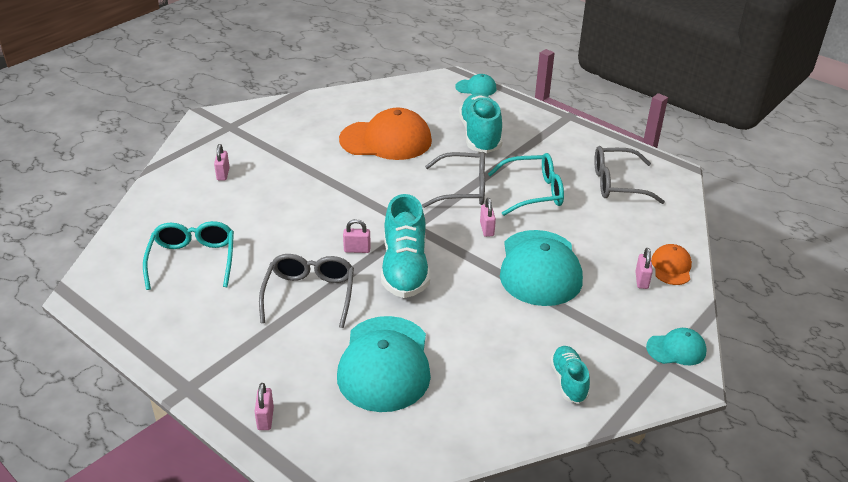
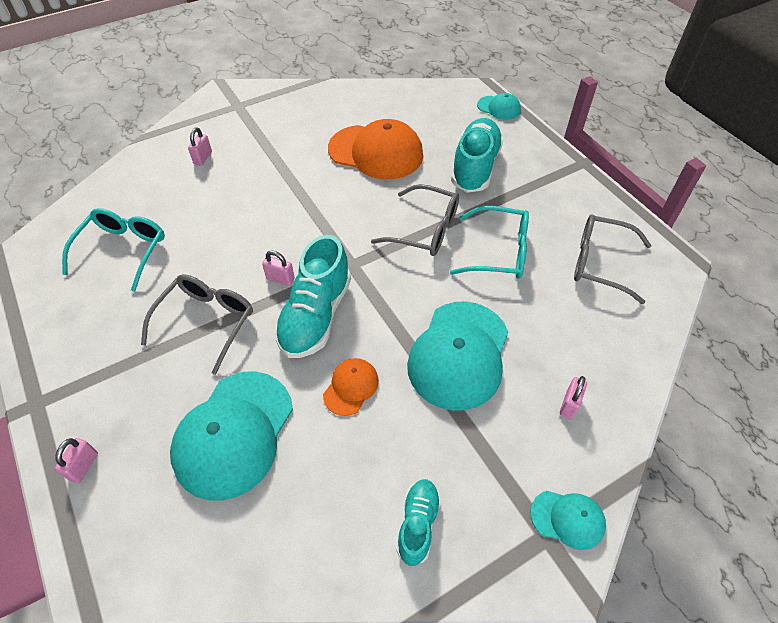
camera: 20 degrees right, 15 degrees up
pink padlock [480,198,496,237] -> none
orange cap [651,244,692,285] -> orange cap moved to [323,358,379,416]

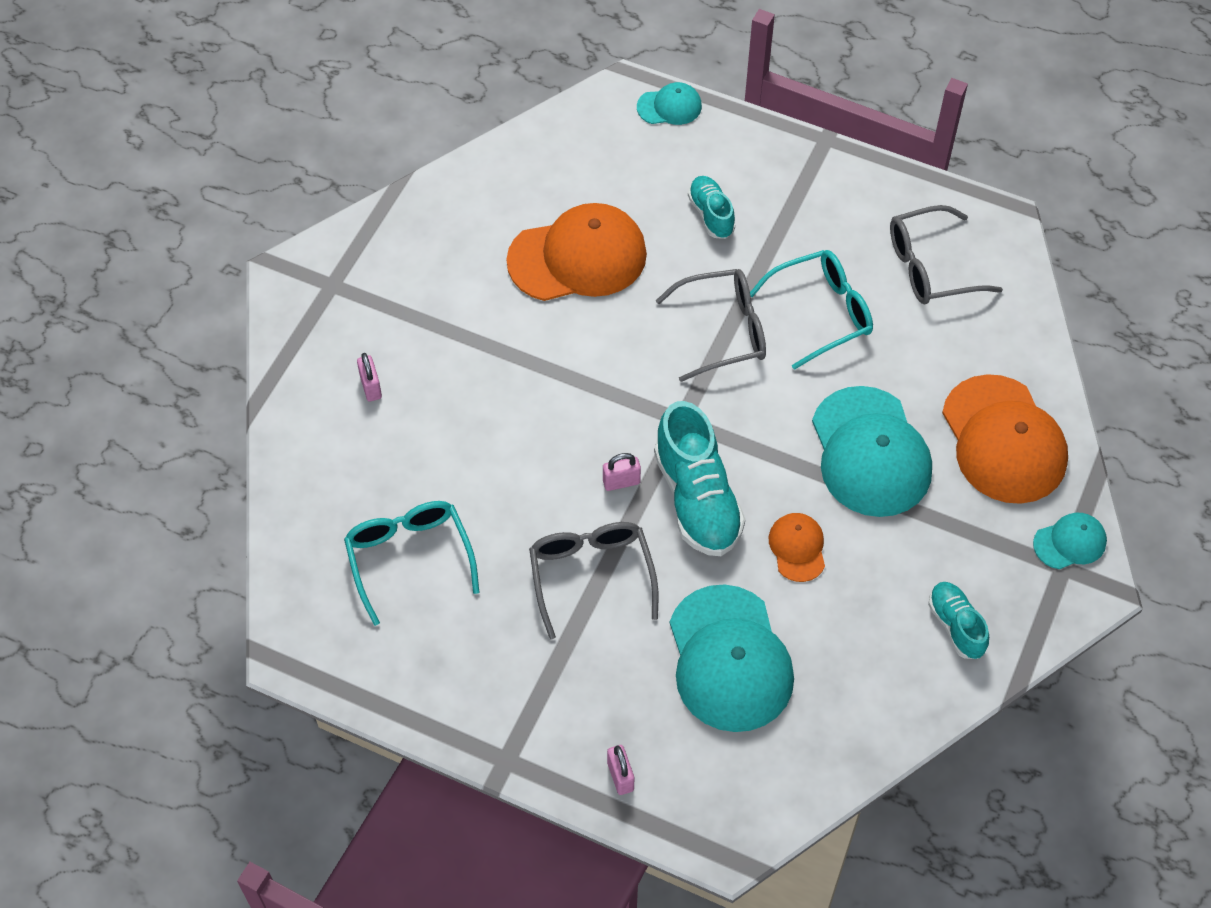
camera: 35 degrees left, 5 degrees up
turquoise shoe [451,118,504,193] -> turquoise shoe [688,176,735,239], size x0.56
pink padlock [560,376,587,419] -> orange cap [942,374,1068,504]

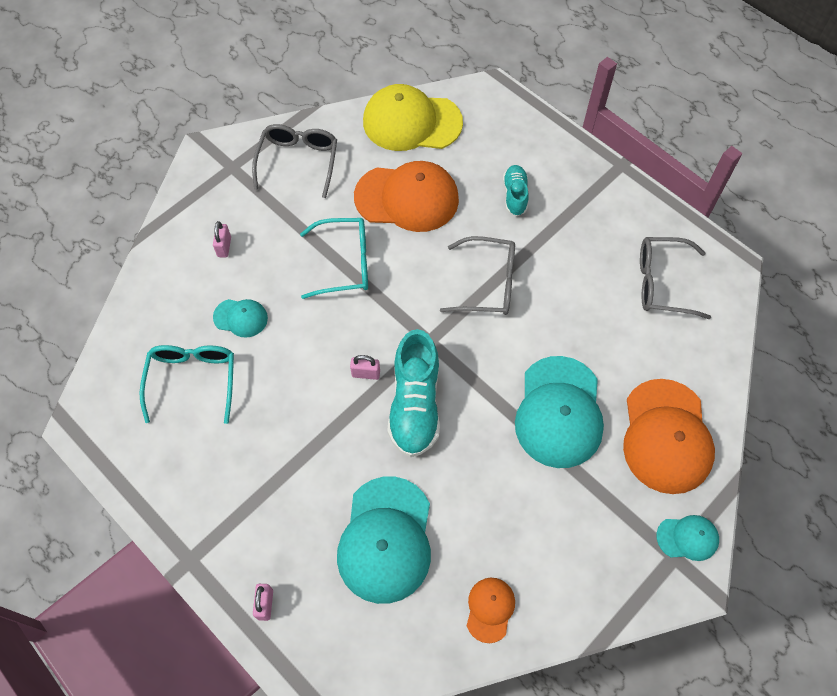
camera: 20 degrees right, 5 degrees up
grey glasses [529,522,658,639] -> grey glasses moved to [252,124,337,198]
turquoise cap [637,82,702,125] -> turquoise cap moved to [213,299,268,338]
turquoise glasses [750,250,873,370] -> turquoise glasses moved to [300,218,368,299]
orange cap [769,513,825,582] -> orange cap moved to [467,578,515,643]
turquoise shoe [928,582,989,659] -> none
none -> yellow cap [363,84,463,151]

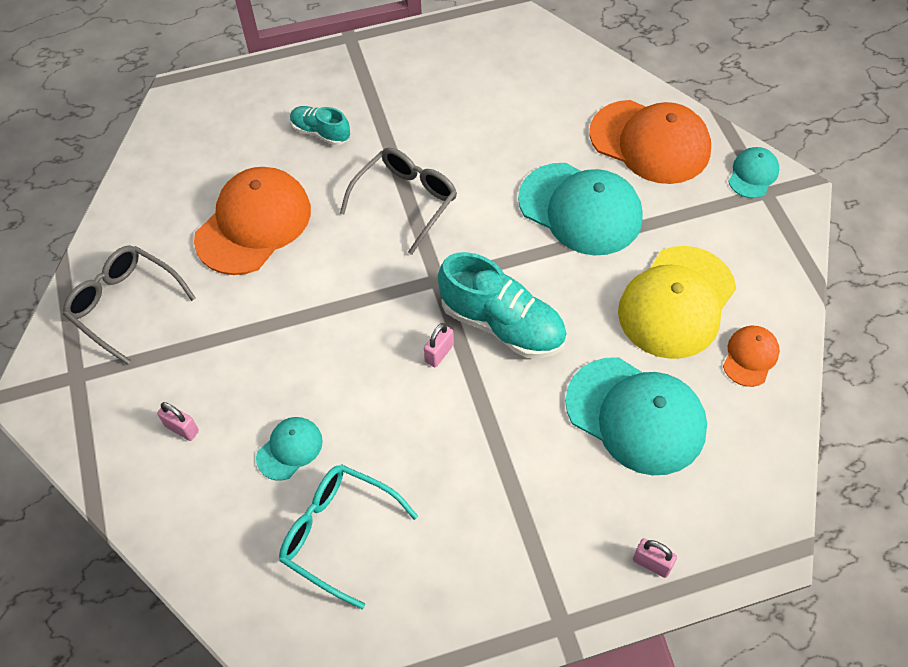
camera: 60 degrees left, 5 degrees down
turquoise glasses [300,218,368,299] -> none
yellow cap [363,84,463,151] -> yellow cap moved to [618,246,736,359]
orange cap [467,578,515,643] -> orange cap turned 75 degrees clockwise [723,326,780,387]
grey glasses [640,237,711,319] -> none

